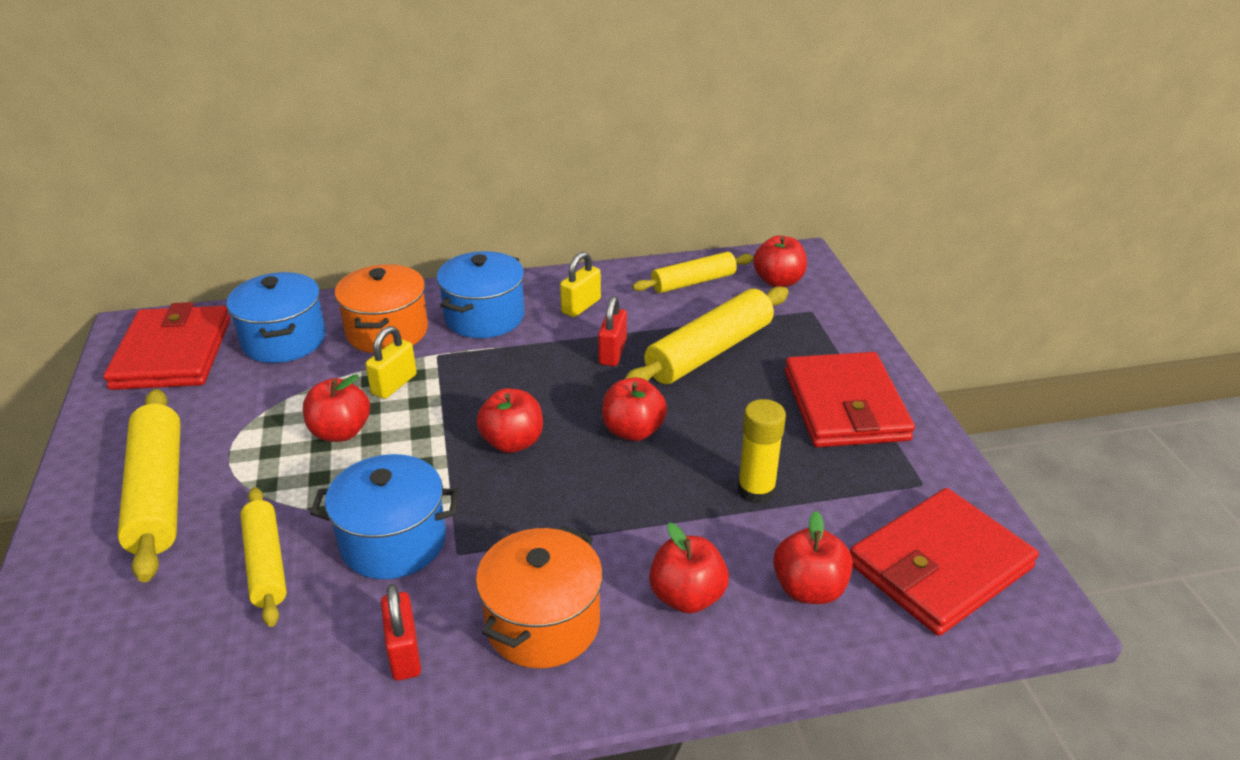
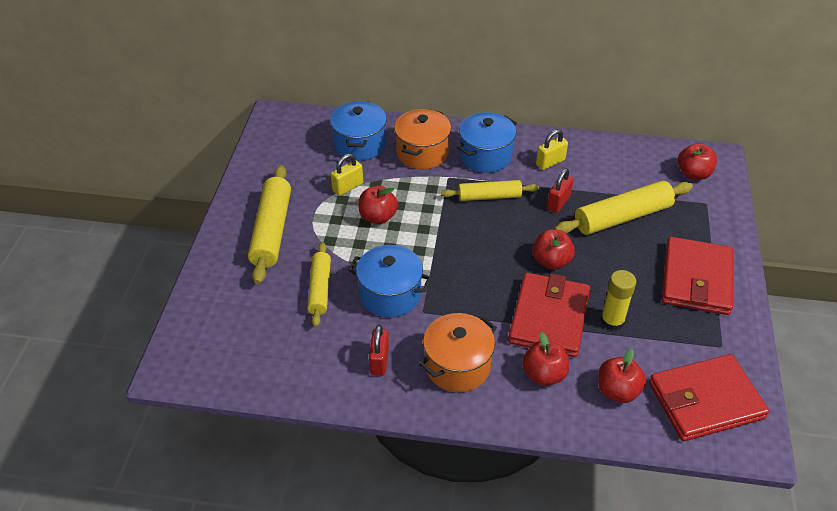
camera: 20 degrees right, 10 degrees up
red wallet [103,302,230,390] -> red wallet moved to [508,273,590,357]
yellow padlock [365,326,417,399] -> yellow padlock moved to [331,154,363,196]
red apple [476,388,543,453] -> none
yellow rolling pin [632,252,753,293] -> yellow rolling pin moved to [441,180,539,201]

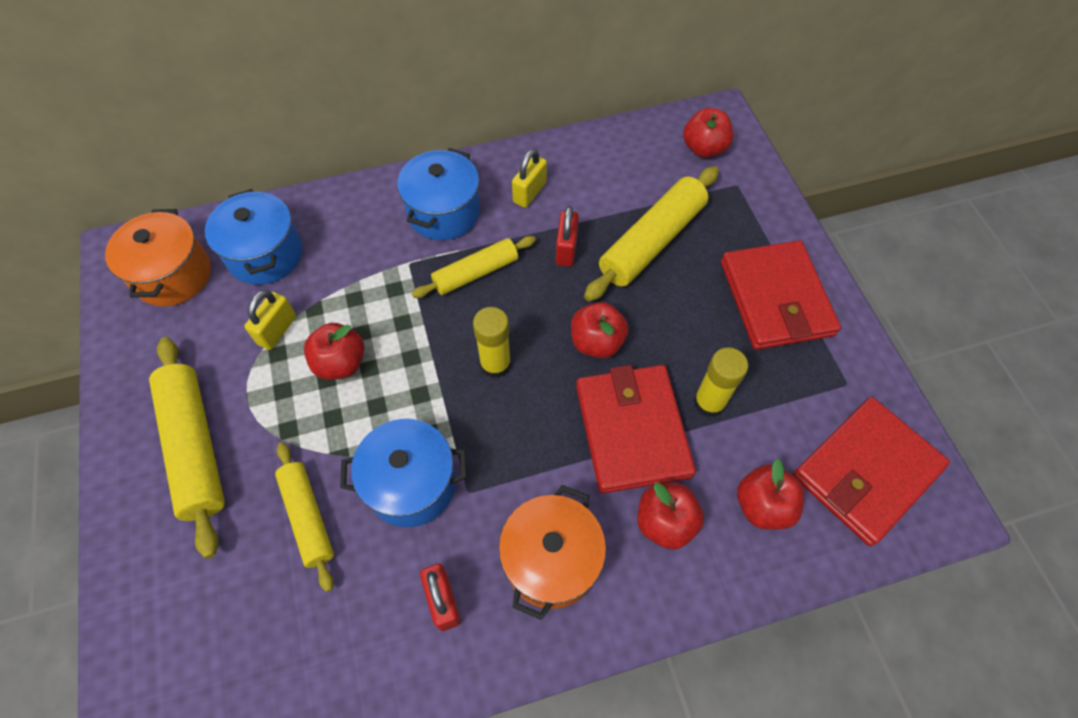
camera: 25 degrees left, 15 degrees up
orange pot [394,109,451,169] -> orange pot moved to [105,209,211,307]
none -> yellow glue stick [473,307,511,378]

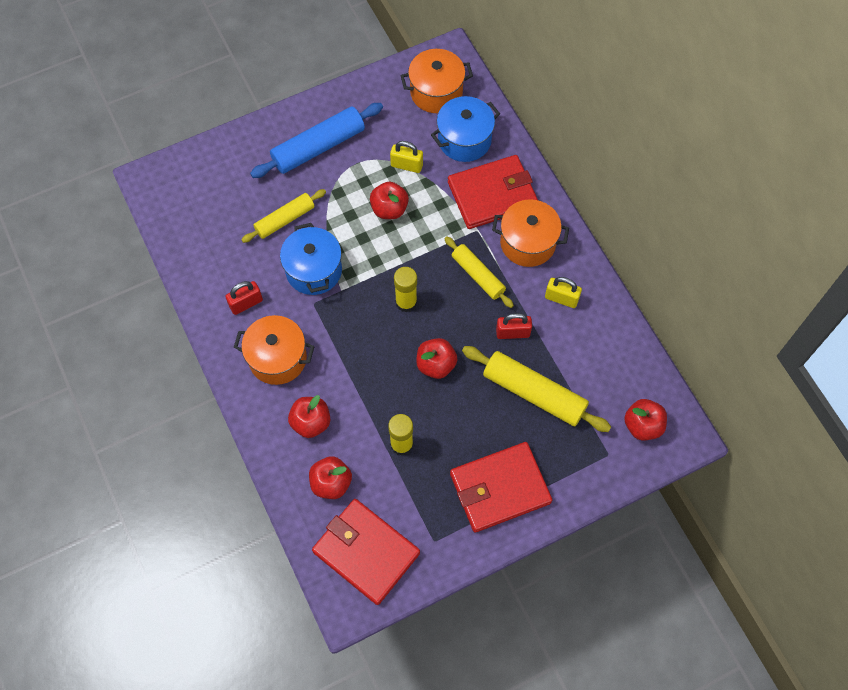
camera: 80 degrees right, 5 degrees up
yellow rolling pin [149,337,225,559] -> blue rolling pin [250,103,383,178]
blue pot [397,148,480,240] -> orange pot [492,199,569,267]
red wallet [576,365,696,493] -> red wallet moved to [448,155,538,229]

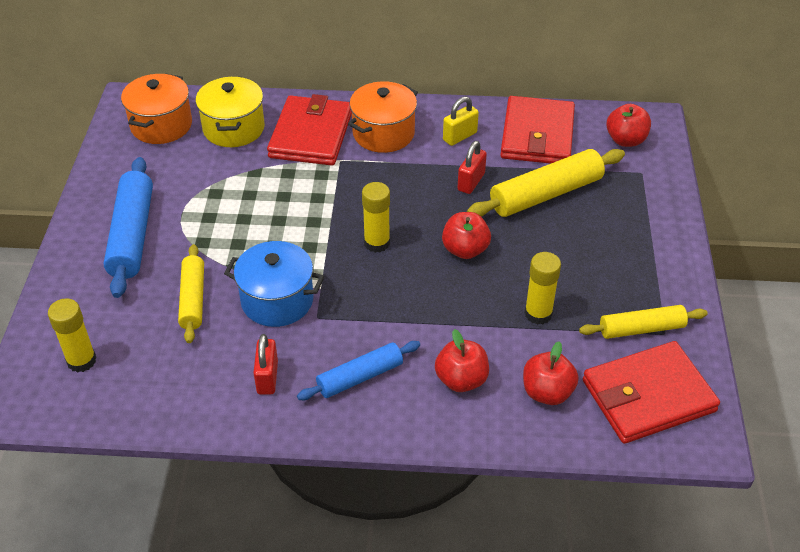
camera: 60 degrees left, 20 degrees down
orange pot [234,315,315,385] -> blue rolling pin [297,341,420,400]
red apple [370,181,409,219] -> none
yellow padlock [390,141,423,173] -> none
blue pot [431,96,500,162] -> yellow pot [196,77,265,147]
yellow rolling pin [444,236,514,308] -> yellow rolling pin moved to [579,305,708,339]
red wallet [450,442,552,532] -> red wallet moved to [501,96,575,164]
none -> yellow glue stick [48,298,97,373]

